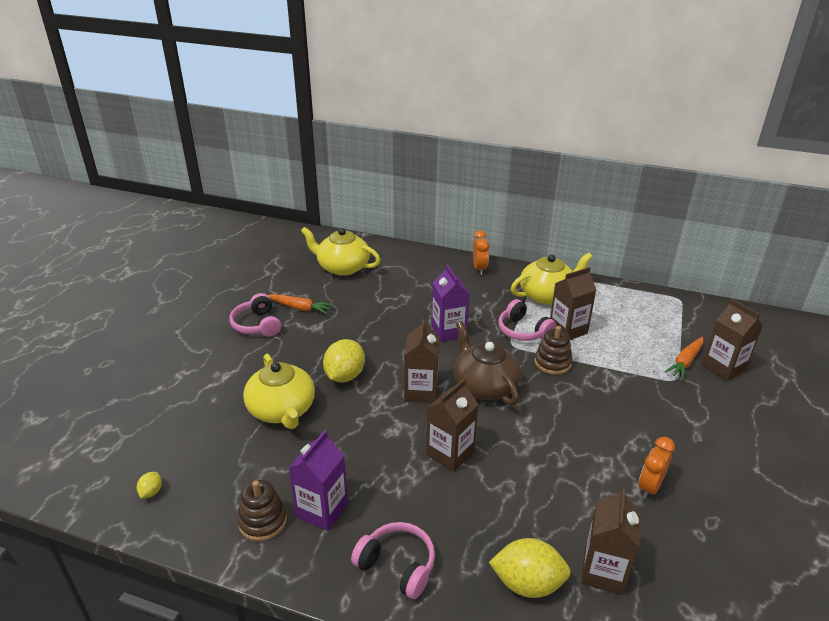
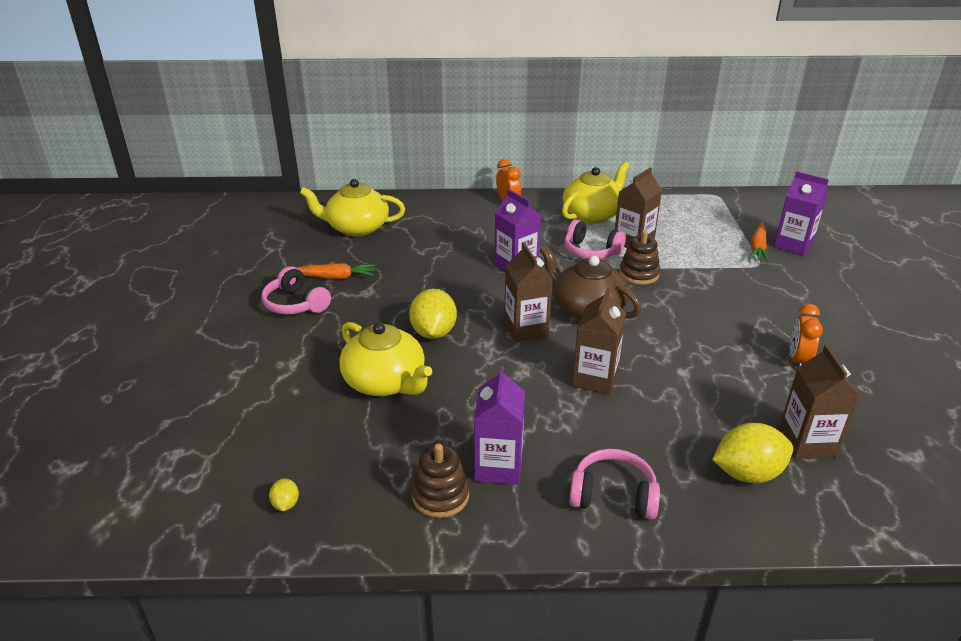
camera: 20 degrees left, 0 degrees up
brown carton [702,299,763,381] -> purple carton [774,171,829,256]

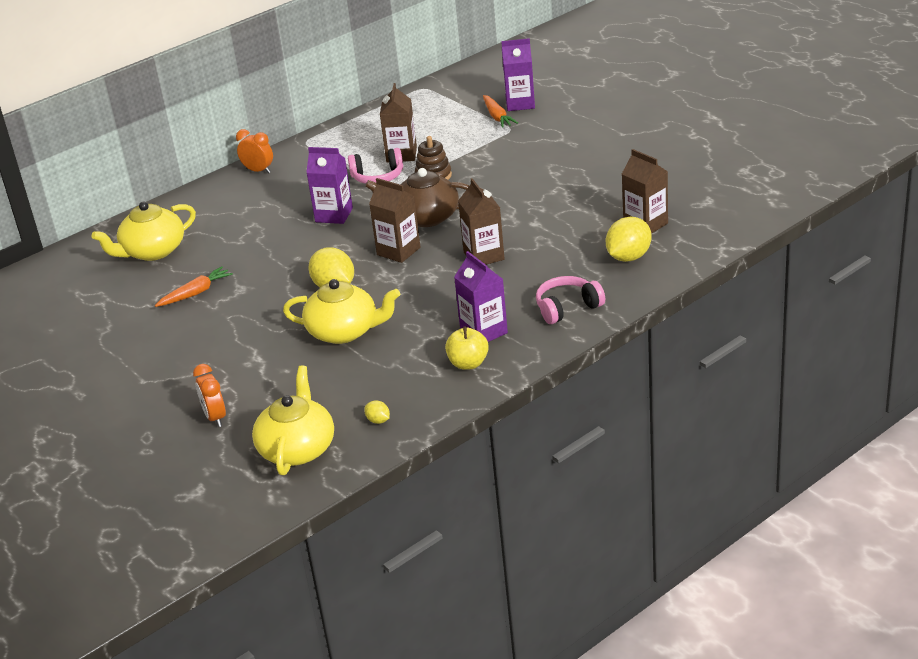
camera: 35 degrees left, 0 degrees up
pink headphones [261,266,331,315] -> none
brown stacking toy [412,443,469,518] -> yellow apple [445,326,489,370]
yellow teapot [562,162,629,223] -> yellow teapot moved to [252,366,334,475]
orange clock [790,304,823,367] -> orange clock moved to [193,364,226,427]

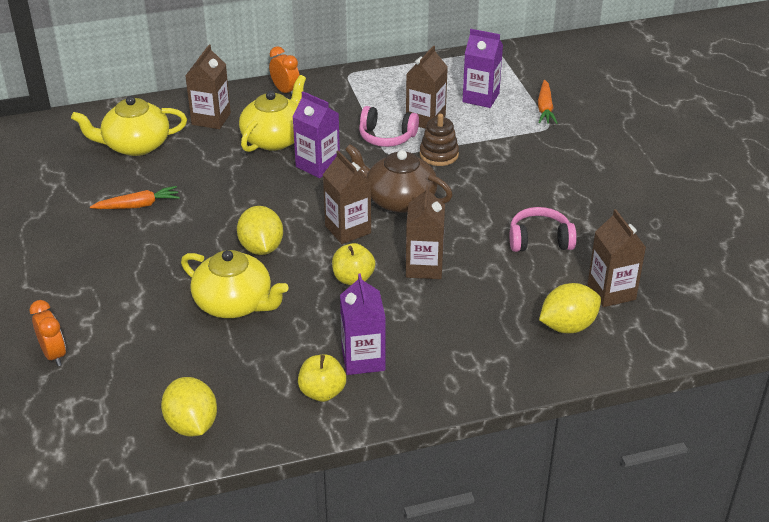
camera: 20 degrees right, 5 degrees up
orange clock [193,364,226,427] -> orange clock turned 150 degrees clockwise [30,300,66,366]
yellow teapot [252,366,334,475] -> yellow teapot moved to [239,75,306,152]
yellow lemon [364,400,390,424] -> yellow lemon [161,377,217,436], size x2.15
purple carton [501,38,535,111] -> purple carton moved to [462,29,503,108]
pink headphones [536,276,605,324] -> pink headphones moved to [510,207,577,252]
none -> brown carton [185,45,231,129]
none -> yellow apple [332,243,376,285]

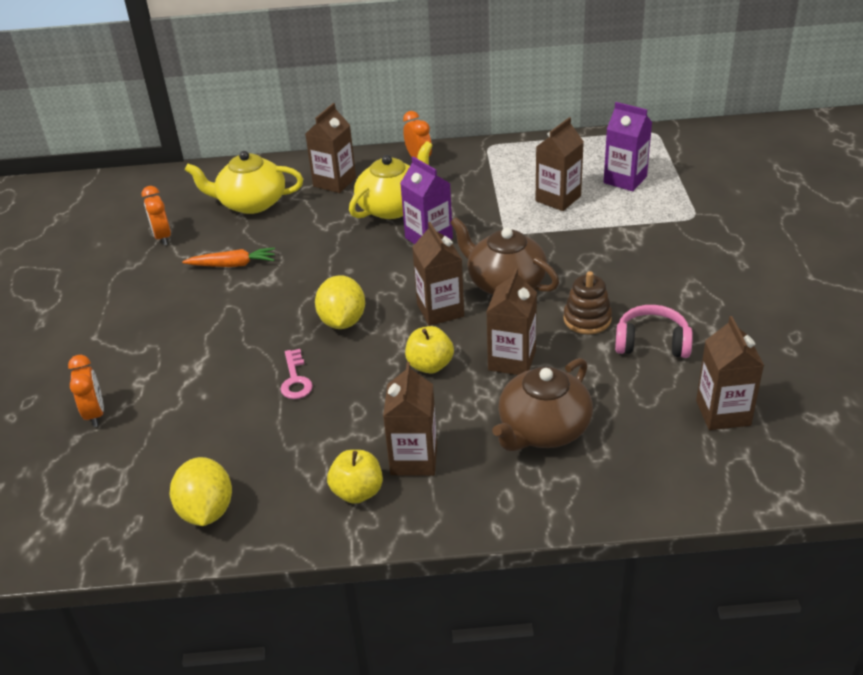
camera: 15 degrees right, 0 degrees up
yellow teapot [181,250,289,318] -> pink key [281,349,313,399]
purple carton [340,273,386,375] -> brown carton [383,362,437,476]
pink headphones [359,106,419,147] -> none
brown stacking toy [420,114,459,166] -> brown stacking toy moved to [563,271,612,334]
orange carrot [538,80,558,124] -> none
yellow lemon [539,283,601,333] -> none
none -> orange clock [141,186,171,245]
none -> brown teapot [492,358,593,451]

